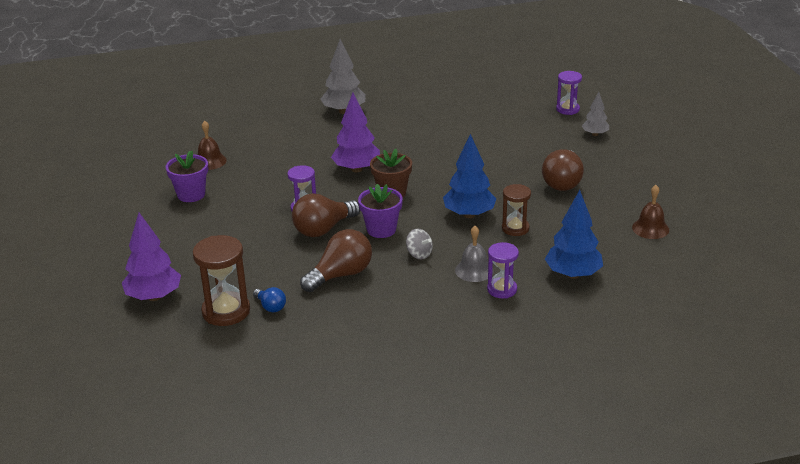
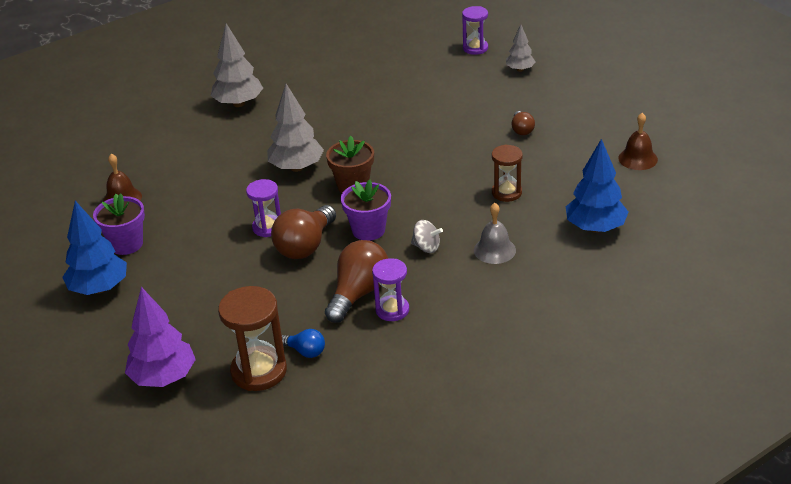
camera: 20 degrees left, 5 degrees up
purple tree [331,93,380,172] -> grey tree [267,84,324,172]
blue tree [443,134,496,218] -> blue tree moved to [62,201,127,295]
purple hourglass [487,242,519,299] -> purple hourglass moved to [372,258,409,321]
brown light bulb [542,149,584,191] -> brown light bulb [511,111,535,135], size x0.52

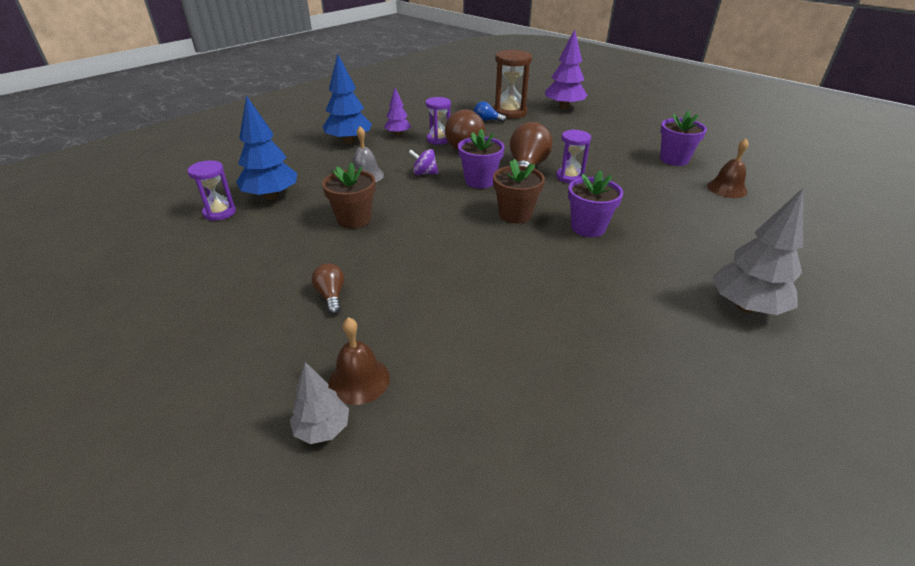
camera: 165 degrees right, 0 degrees up
blue tree [62,201,127,295] -> blue tree moved to [323,54,372,144]
grey tree [267,84,324,172] -> purple flower pot [568,170,623,237]
grey spinning top [411,220,443,253] -> purple spinning top [408,149,439,175]
purple hourglass [462,6,488,55] -> purple hourglass moved to [188,160,236,221]
brown hourglass [492,144,523,202] -> brown flower pot [322,162,376,229]
brown bell [618,113,658,170] -> brown bell moved to [328,317,390,405]
none -> purple tree [384,88,412,136]

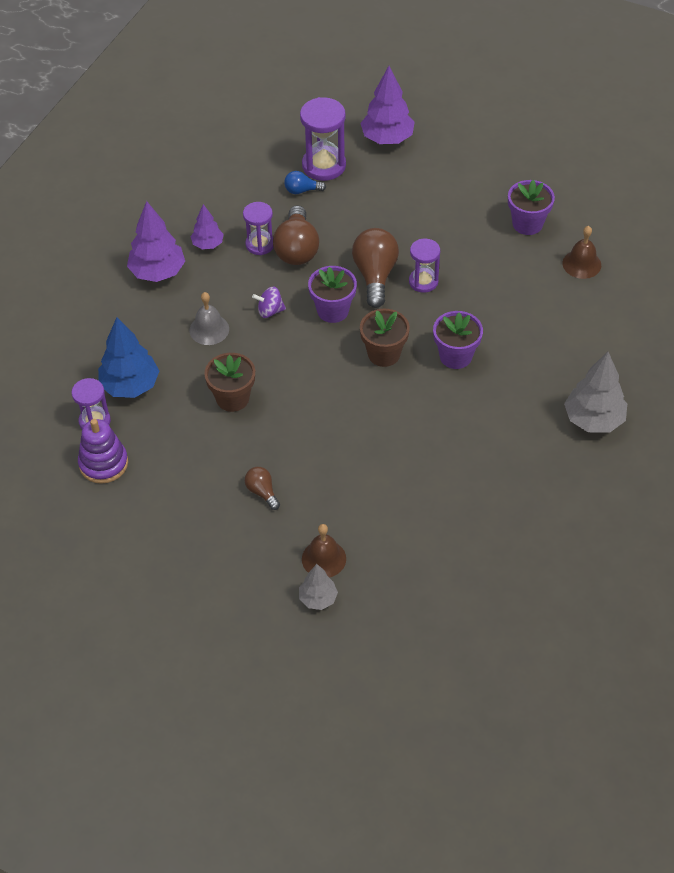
camera: 15 degrees left, 15 degrees up
blue tree [323,54,372,144] -> purple tree [127,201,185,282]
brown hourglass [493,50,532,119] -> purple hourglass [300,97,346,181]
none -> purple stacking toy [78,419,128,484]

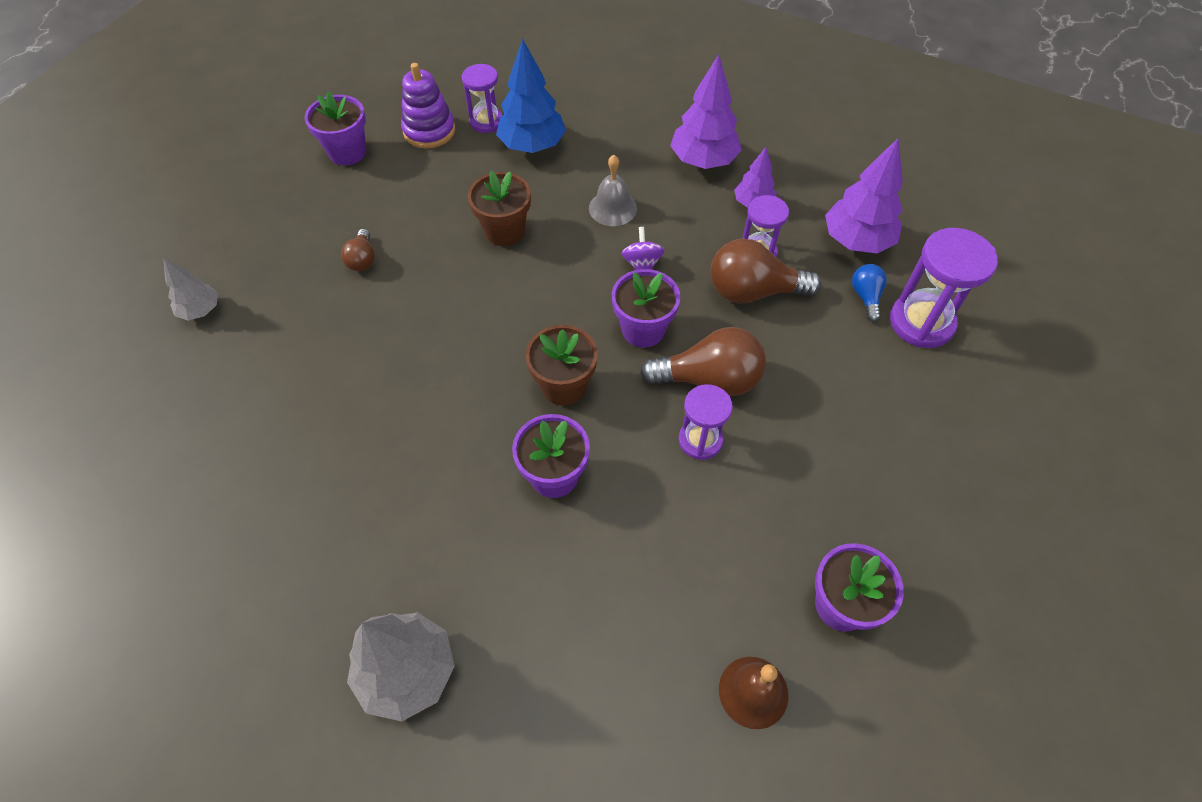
camera: 90 degrees right, 5 degrees up
brown light bulb [245,467,280,510] -> brown light bulb turned 120 degrees clockwise [341,229,375,271]
brown bell [302,524,346,577] -> none
purple tree [360,66,415,144] -> purple tree moved to [825,138,903,253]
none -> purple flower pot [305,91,366,165]

